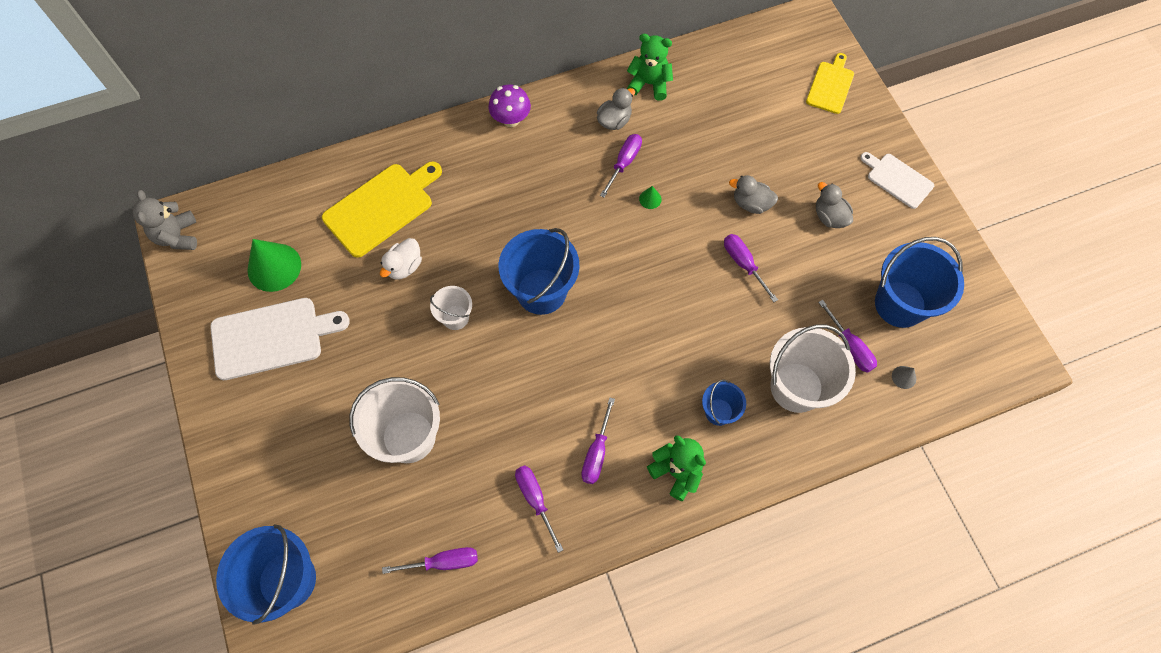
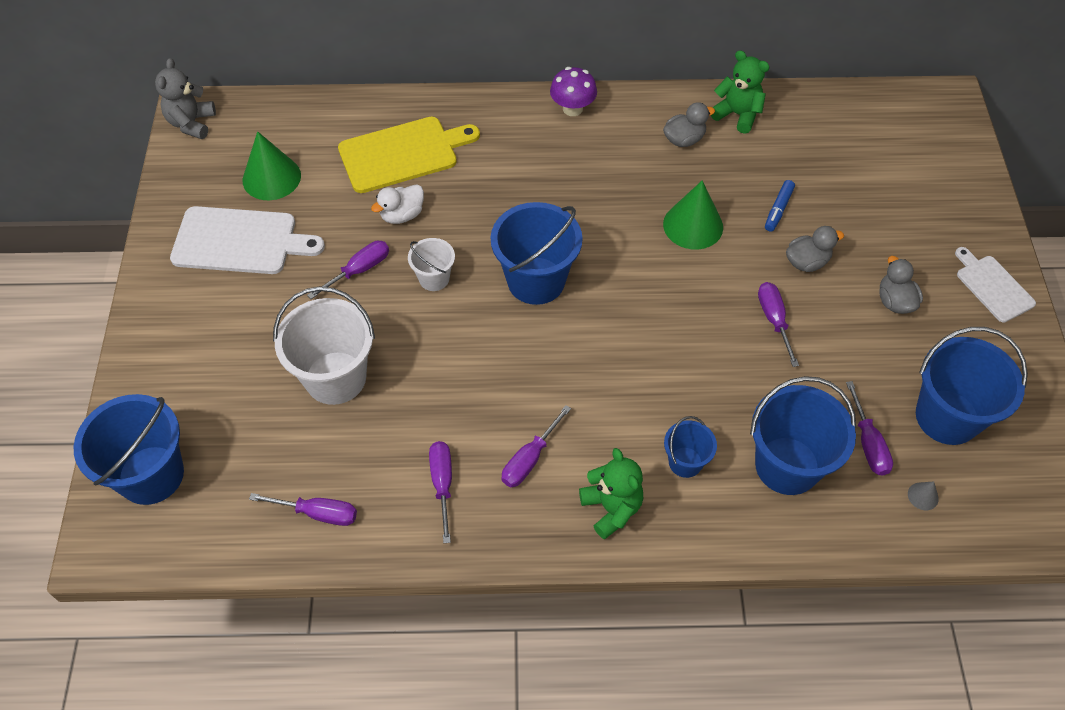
camera: 20 degrees right, 10 degrees down
purple screwdriver [600,134,642,198] -> purple screwdriver moved to [307,241,389,299]
green cone [639,186,662,209] -> green cone [663,180,723,250], size x2.30
grey duck [729,175,778,214] -> grey duck turned 120 degrees clockwise [786,226,844,272]
white bucket [770,324,856,413] -> blue bucket [750,376,856,495]
yellow cutting board [806,53,854,114] -> none
none -> blue marker [765,180,795,232]

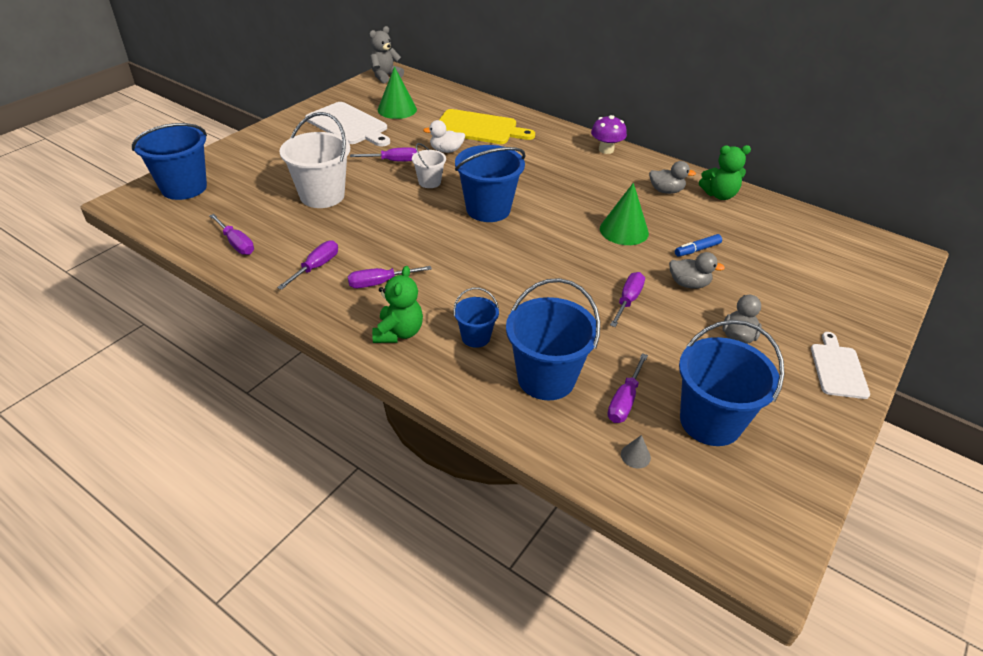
camera: 35 degrees right, 15 degrees down
green teddy bear [711,50,770,134] -> green teddy bear turned 105 degrees clockwise [699,145,751,200]

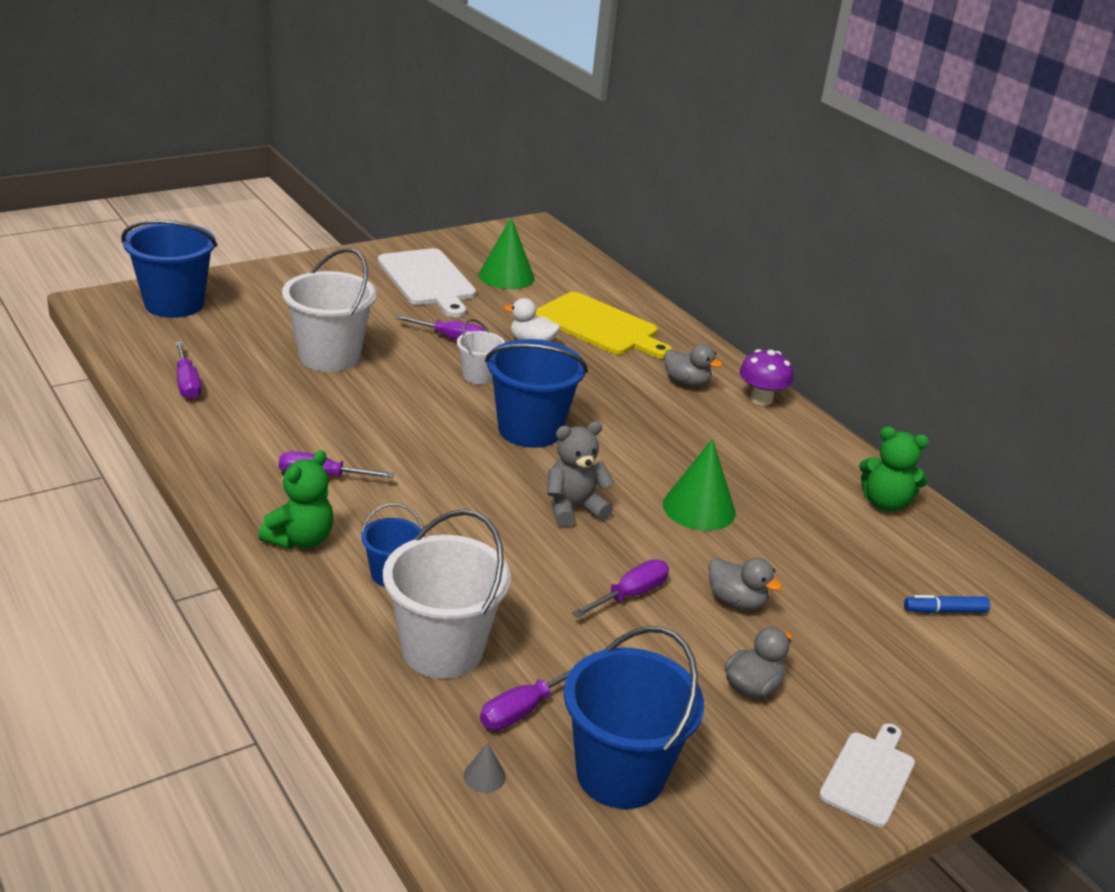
camera: 20 degrees right, 10 degrees down
purple screwdriver [277,241,338,290] -> none
grey teddy bear [369,26,404,83] -> grey teddy bear moved to [547,421,614,527]
blue bucket [506,278,600,400] -> white bucket [383,509,511,679]
grey duck [649,161,696,194] -> grey duck moved to [664,344,723,387]
blue marker [675,234,722,257] -> blue marker moved to [904,595,990,613]

